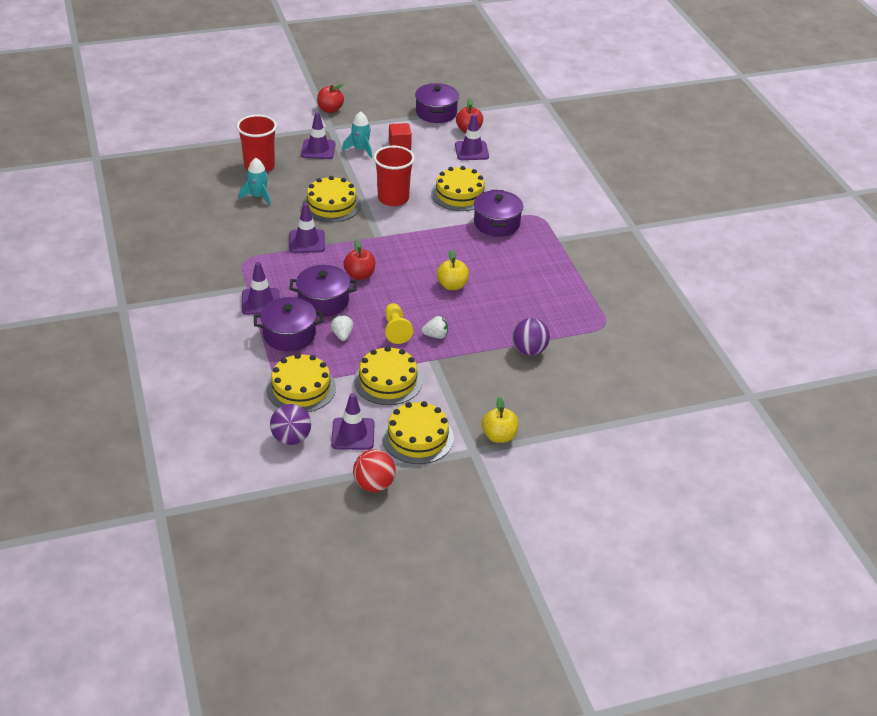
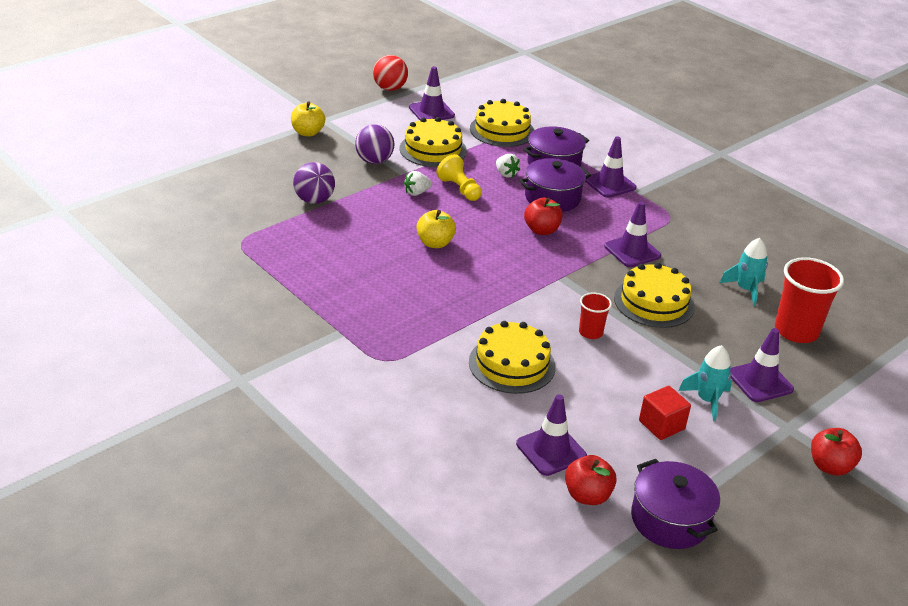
camera: 155 degrees right, 5 degrees down
purple ball [270,404,311,445] -> purple ball moved to [355,125,394,164]
red cup [373,146,415,206] -> red cup [579,293,612,339], size x0.54
yellow cake [382,401,454,464] -> none
purple pot [474,190,523,237] -> none

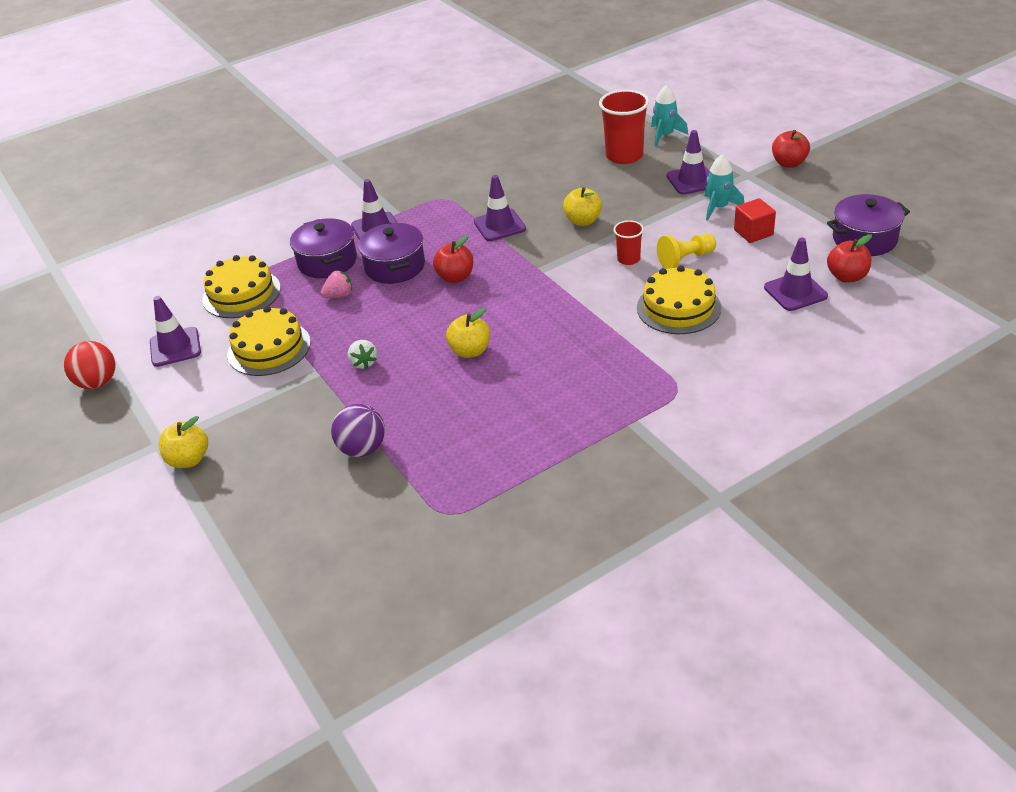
camera: 75 degrees left, 5 degrees up
purple ball [355,125,394,164] -> none
yellow pawn [436,154,482,201] -> yellow pawn moved to [657,234,716,269]
white strawberry [496,154,520,178] -> pink strawberry [321,270,352,298]
yellow cake [614,263,695,328] -> yellow apple [563,187,602,226]
turquoise rocket [720,238,768,306] -> turquoise rocket moved to [651,85,688,147]

